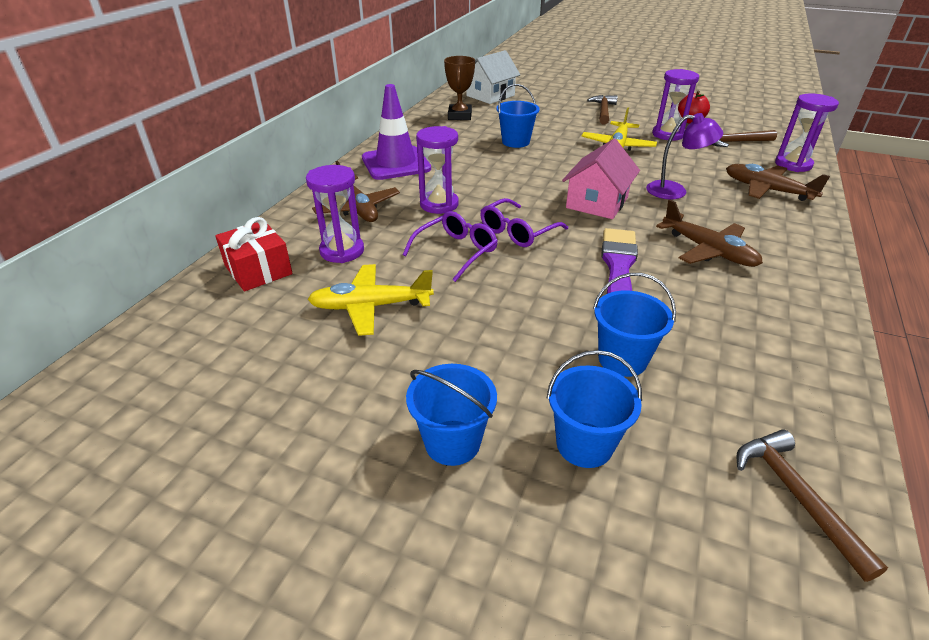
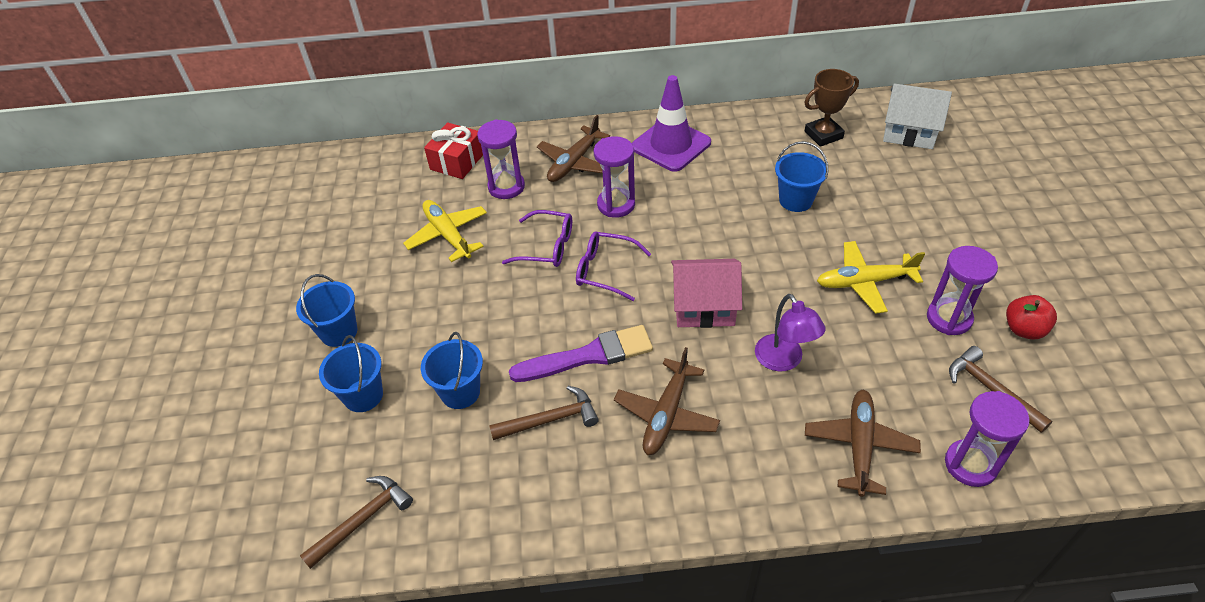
camera: 65 degrees right, 10 degrees up
brown hammer [587,95,618,124] -> brown hammer moved to [489,386,599,440]

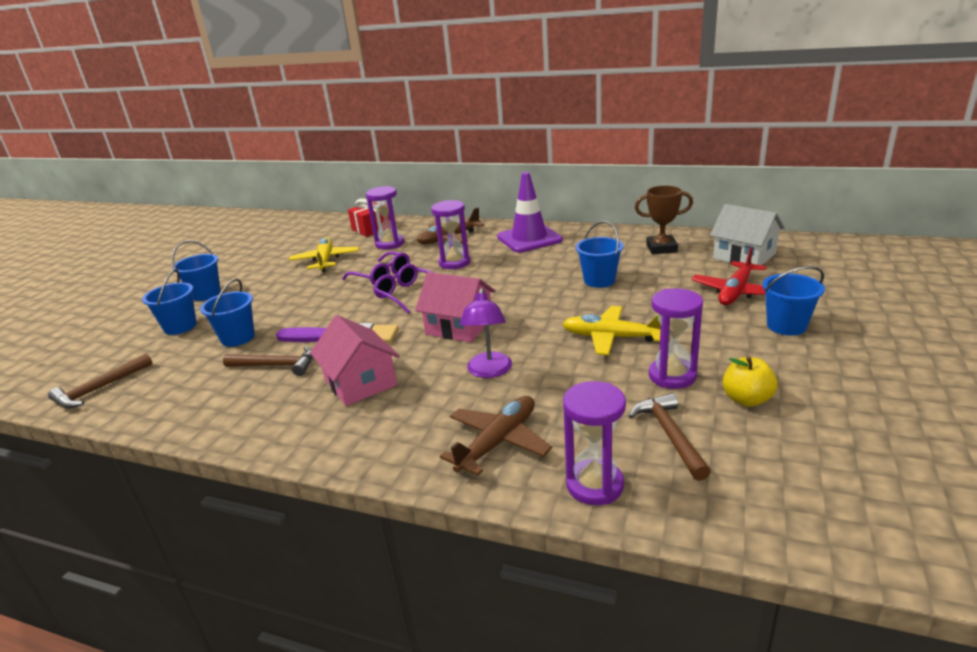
camera: 25 degrees right, 20 degrees down
brown hammer [300,476,413,569] -> brown hammer turned 150 degrees clockwise [48,353,153,408]
brown plane [614,347,720,455] -> pink house [310,315,400,406]
red apple [1006,295,1057,339] -> yellow apple [723,356,778,407]
none -> red plane [692,247,766,305]
none -> blue bucket [762,266,825,335]

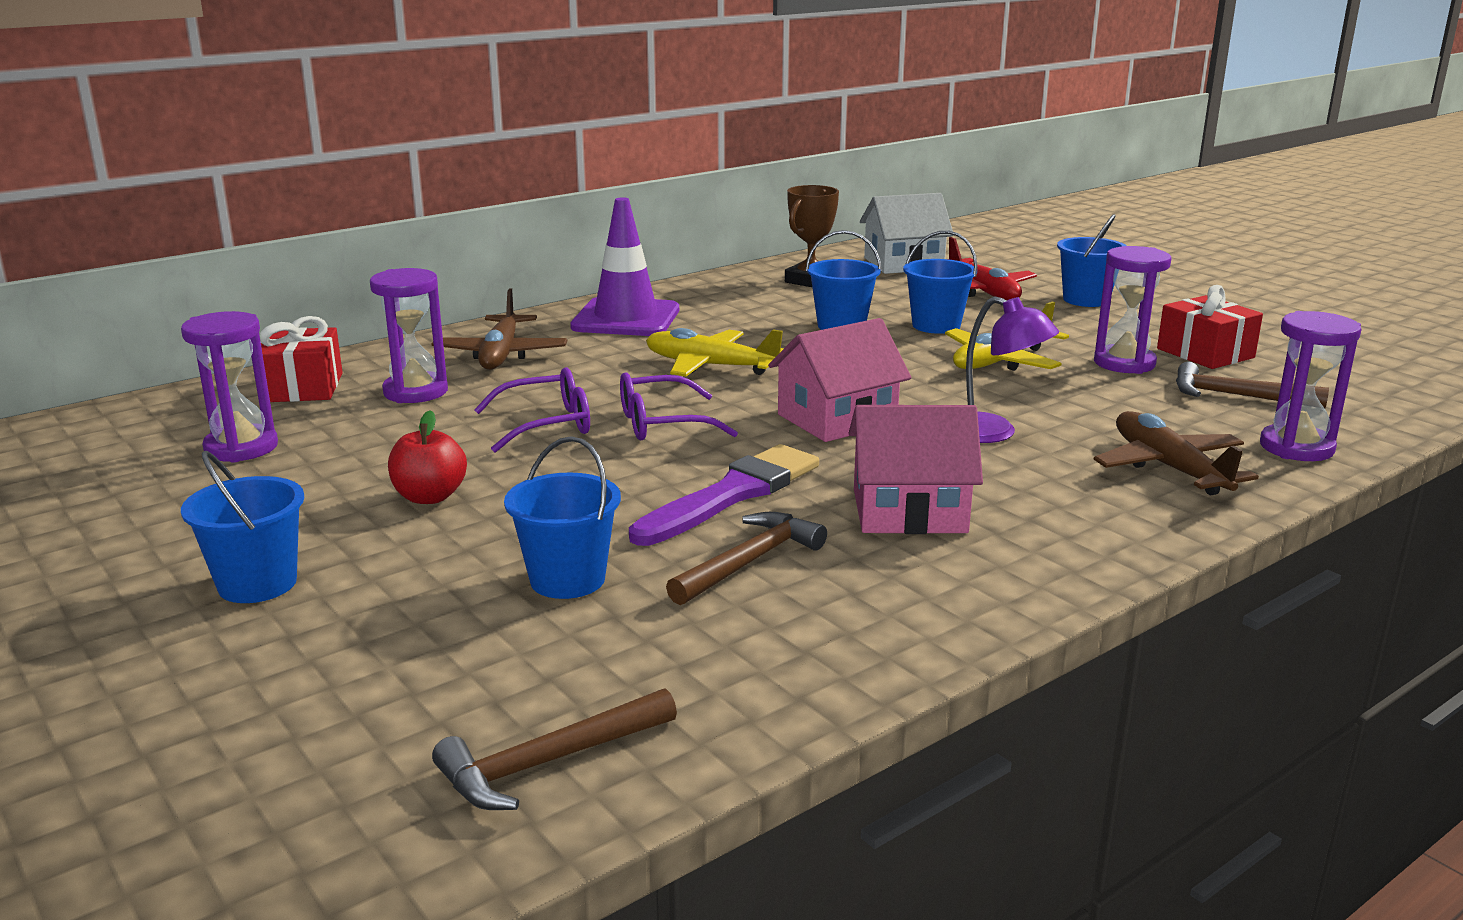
camera: 60 degrees left, 5 degrees down
brown hammer [48,353,153,408] -> brown hammer turned 75 degrees clockwise [432,688,677,810]
blue bucket [142,269,197,335] -> blue bucket moved to [903,231,977,334]
yellow plane [289,237,359,272] -> yellow plane moved to [646,328,784,376]
purple hourglass [431,200,470,269] -> purple hourglass moved to [181,311,278,463]
yellow apple [723,356,778,407] -> red gift [1157,285,1263,369]
none -> red apple [388,410,467,504]

